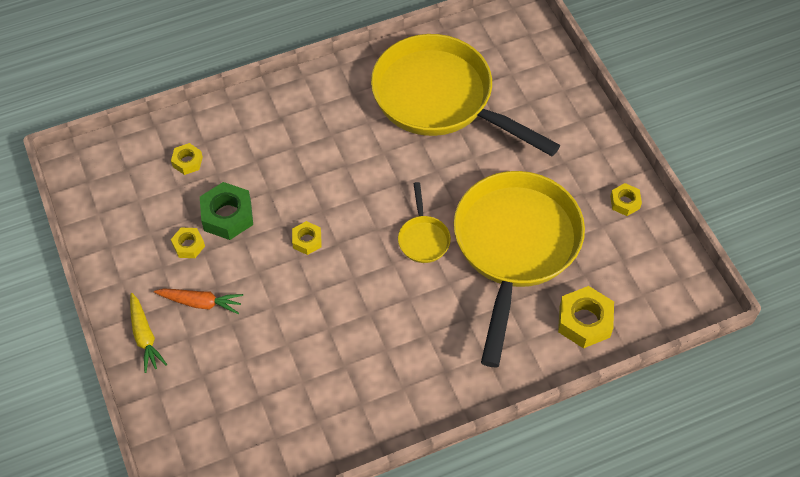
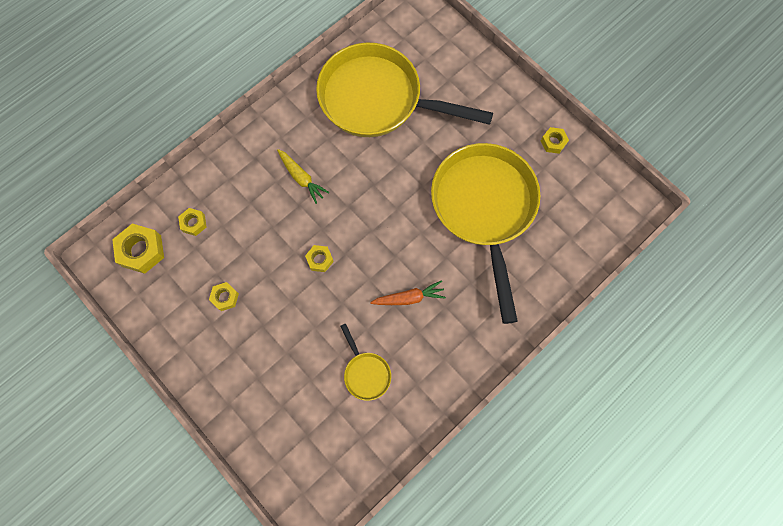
camera: 20 degrees left, 15 degrees up
yellow carrot [130,293,167,373] -> yellow carrot moved to [277,149,330,204]
orange carrot [154,288,243,314] -> orange carrot moved to [370,280,446,305]
green nut [200,182,253,240] -> none
yellow pan [398,182,451,263] -> yellow pan moved to [340,324,391,401]
yellow nut [558,286,614,348] -> yellow nut moved to [112,224,164,274]

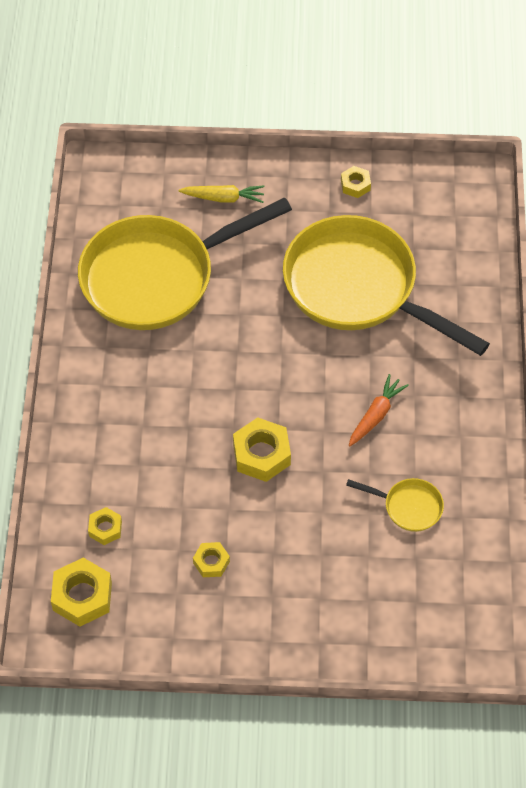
camera: 45 degrees left, 15 degrees down
yellow carrot [277,149,330,204] -> yellow carrot moved to [179,185,265,203]
yellow nut [305,245,334,272] -> yellow nut [233,417,291,482], size x1.75

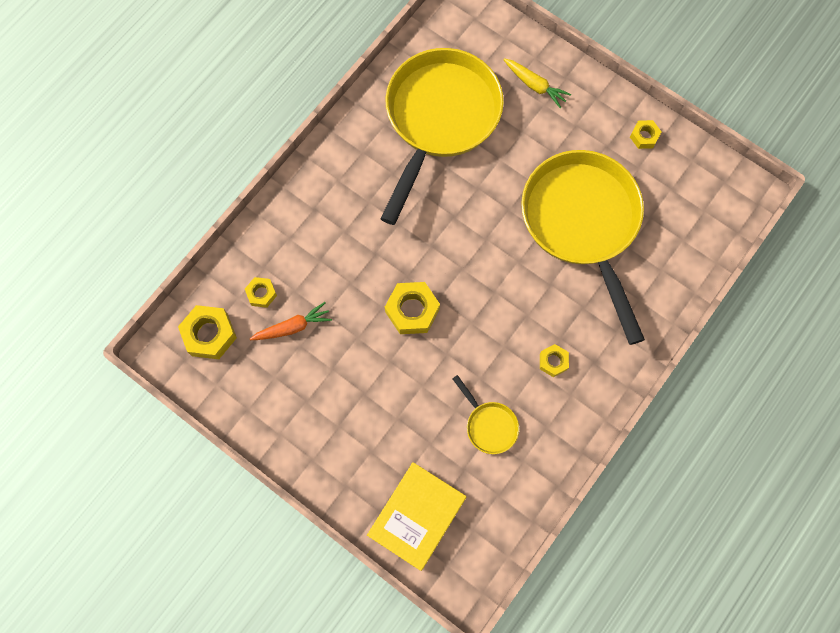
camera: 35 degrees right, 15 degrees up
yellow pan [78,197,292,330] -> yellow pan turned 105 degrees clockwise [380,48,504,225]
yellow nut [193,542,230,577] -> yellow nut moved to [540,344,569,377]
orange carrot [349,374,409,446] -> orange carrot moved to [250,302,332,340]
none -> yellow book [367,462,466,571]

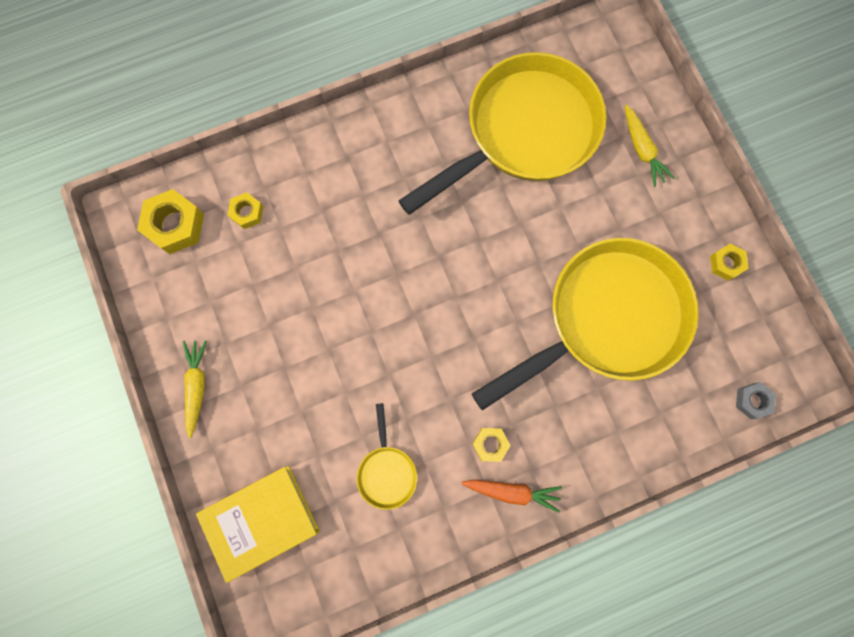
camera: 30 degrees right, 5 degrees up
orange carrot [250,302,332,340] -> orange carrot moved to [461,480,562,513]
yellow nut [385,282,440,334] -> none
yellow pan [521,150,645,345] -> yellow pan turned 45 degrees clockwise [472,238,699,410]
none -> yellow carrot [183,340,207,438]
none -> grey nut [736,382,776,419]

